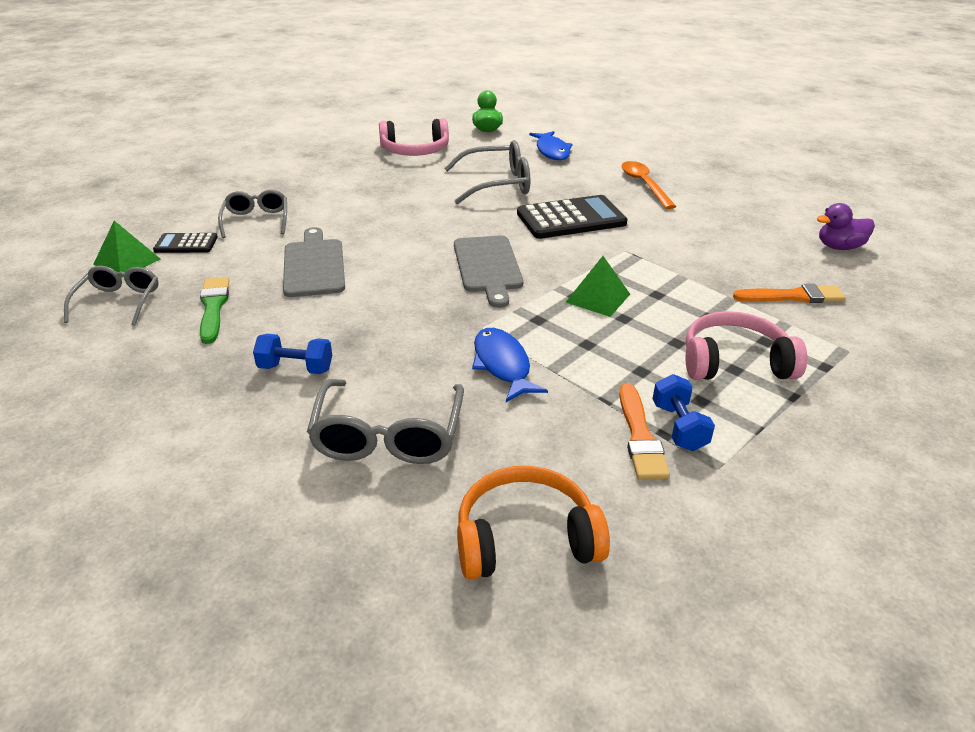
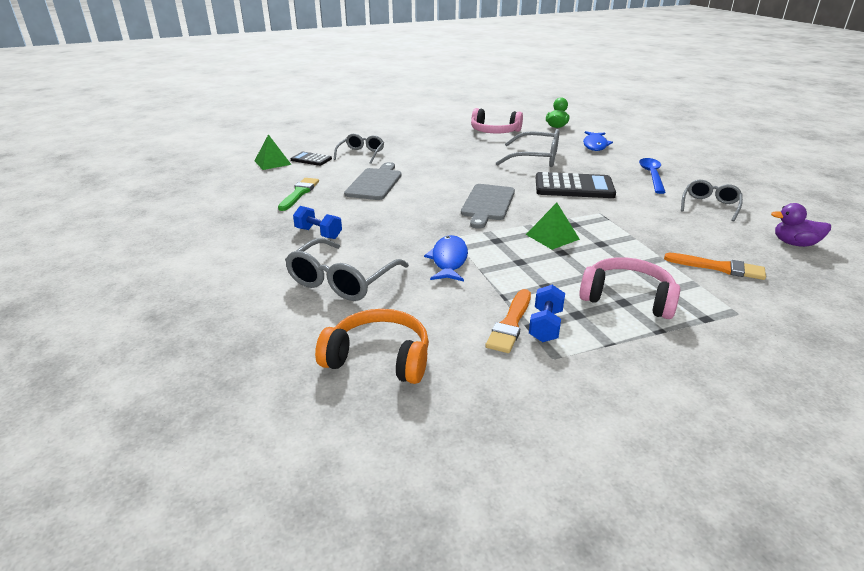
camera: 25 degrees right, 5 degrees down
grey glasses [64,266,159,326] -> grey glasses moved to [681,180,743,222]
orange spoon [621,161,677,209] -> blue spoon [639,158,666,194]

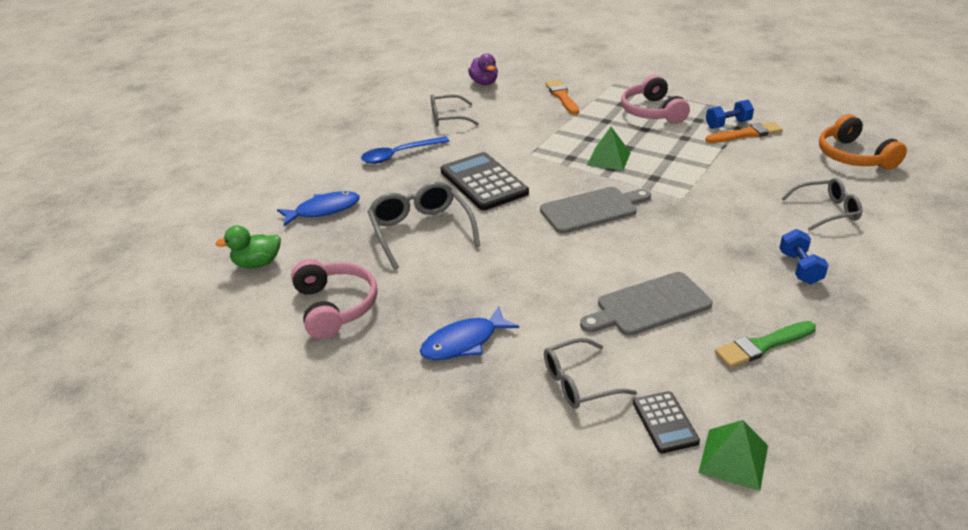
camera: 125 degrees left, 5 degrees up
grey glasses [285,238,409,301] -> grey glasses [781,178,862,231], size x0.67
blue fish [424,235,468,282] -> blue fish moved to [420,306,519,360]

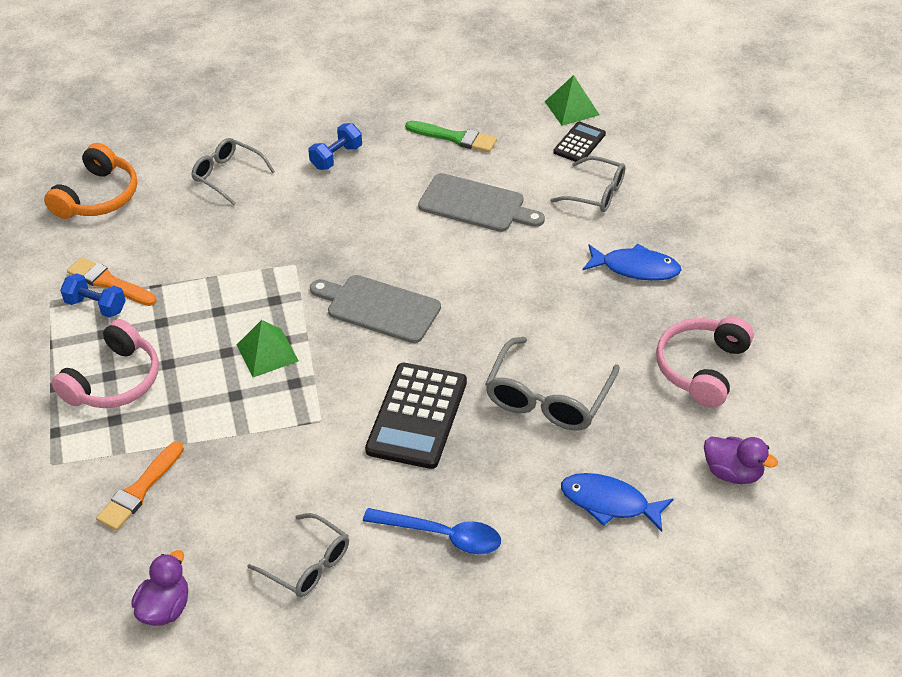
camera: 135 degrees left, 10 degrees up
green duck [215,225,281,268] -> purple duck [704,437,778,484]

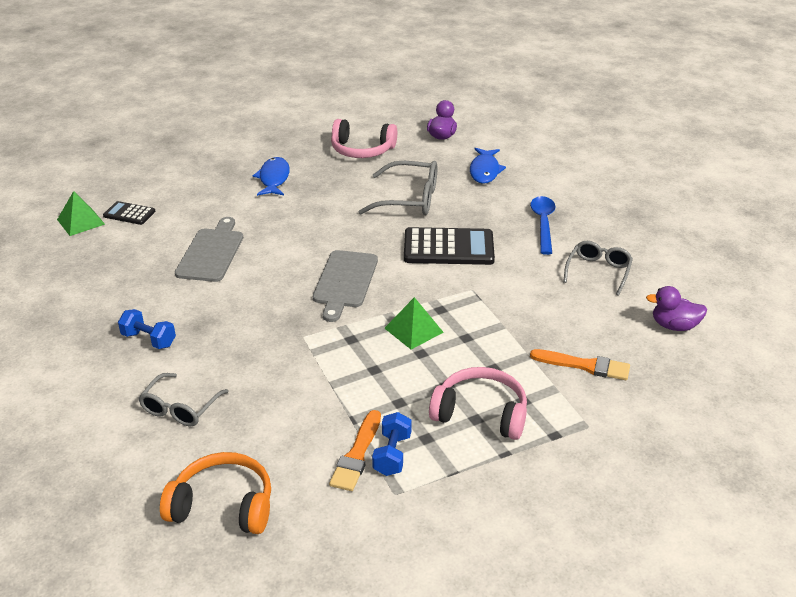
camera: 105 degrees left, 10 degrees down
green brush [405,121,497,152] -> none
grey glasses [550,156,625,212] -> none

